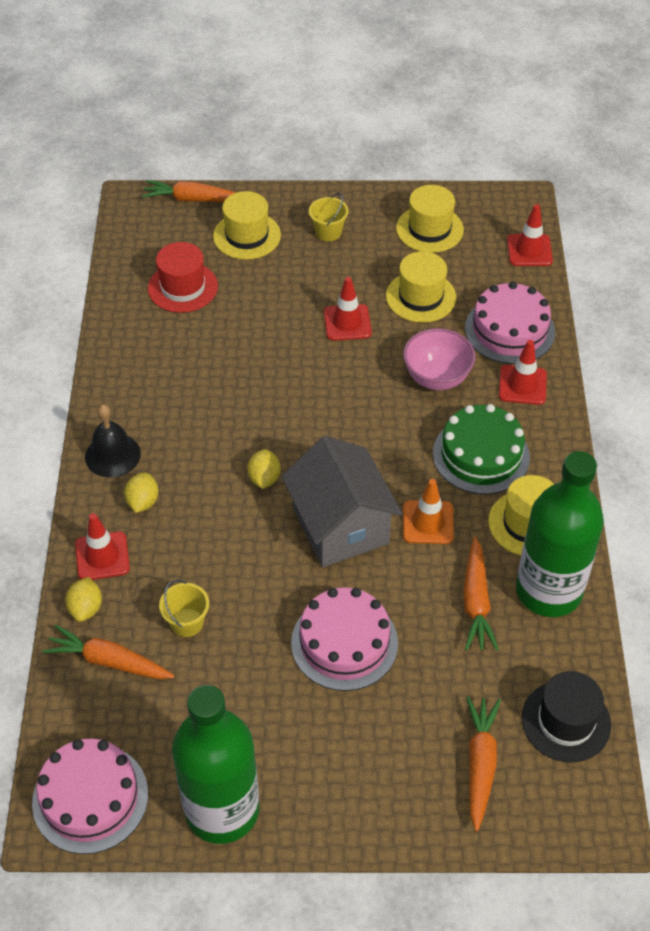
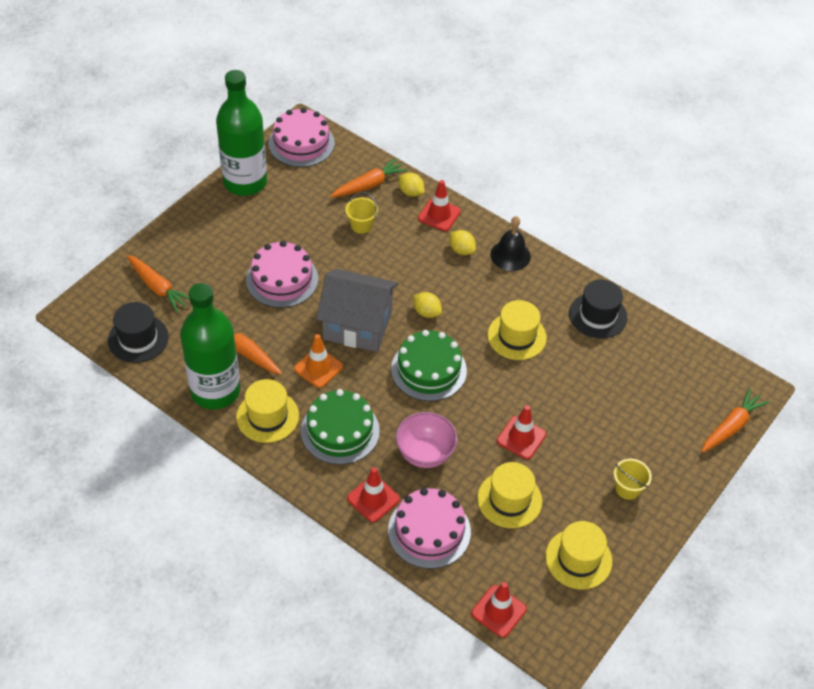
camera: 125 degrees right, 0 degrees up
red hat [148,242,218,313] -> none
yellow hat [213,191,281,260] -> yellow hat moved to [488,300,547,360]
none -> green cake [391,330,467,401]
none -> black hat [569,279,627,339]

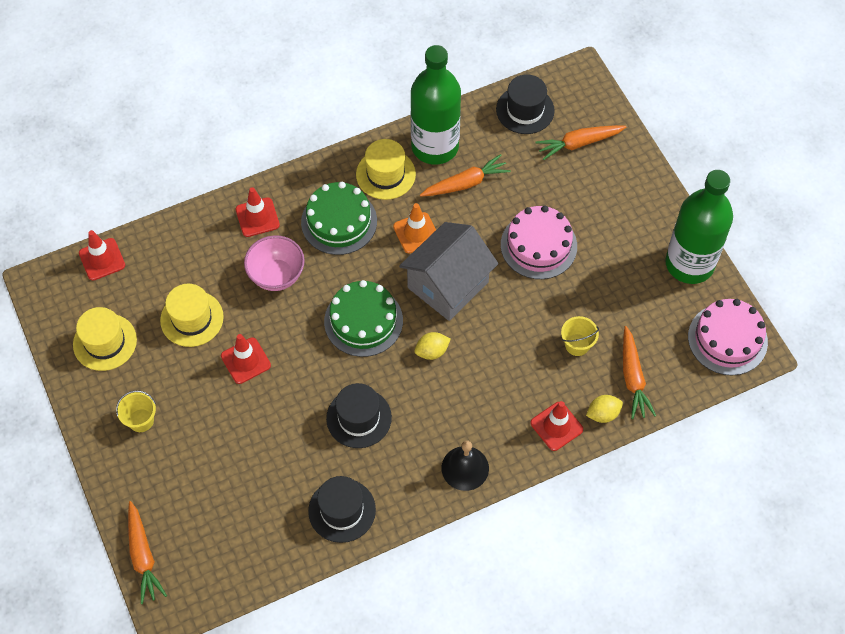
camera: 120 degrees right, 10 degrees up
pink cake [388,488,471,569] -> none
yellow lemon [450,230,476,255] -> none
yellow hat [488,300,547,360] -> black hat [326,383,392,448]

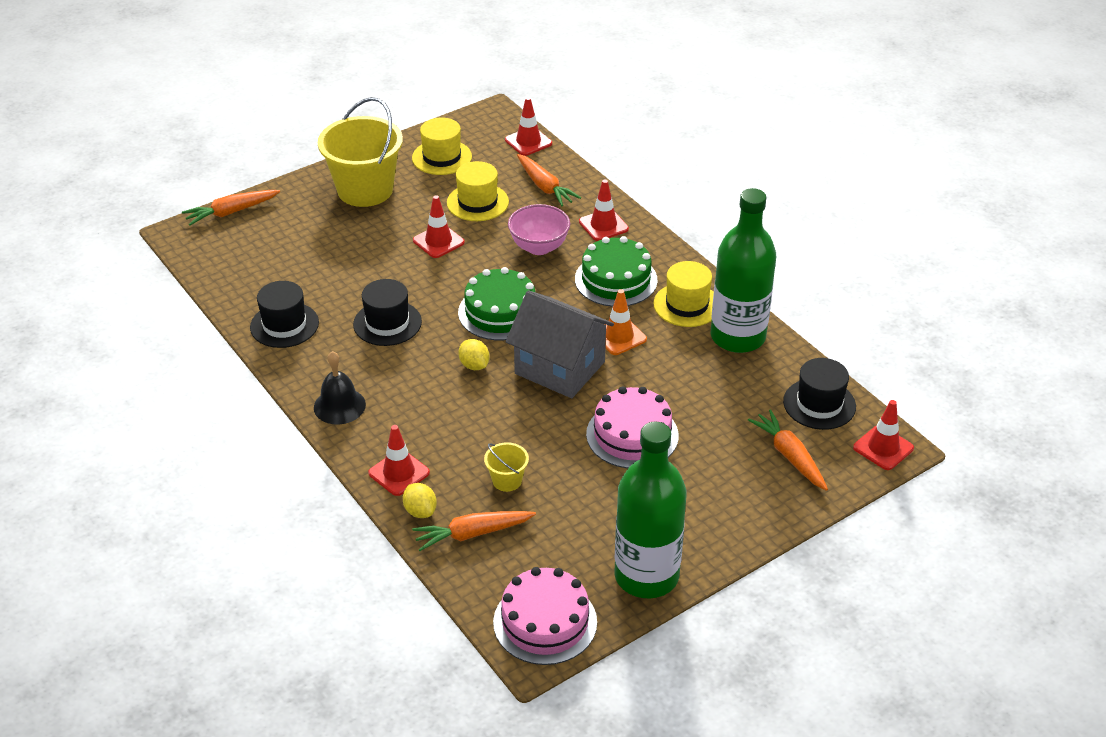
camera: 80 degrees right, 20 degrees down
yellow bucket [116,391,156,432] -> yellow bucket [318,97,403,207], size x2.31
orange carrot [420,154,511,197] -> orange carrot moved to [517,154,581,206]
none -> red traffic cone [853,400,914,470]

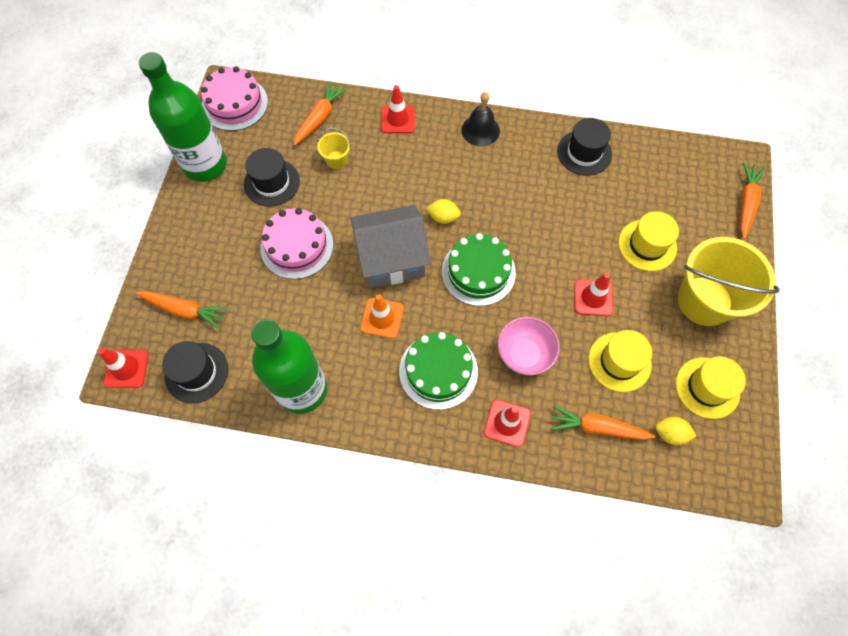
camera: 135 degrees right, 25 degrees up
black hat [353,279,422,346] -> black hat moved to [244,148,300,207]
yellow lemon [403,483,437,518] -> yellow lemon moved to [655,417,696,445]
red traffic cone [505,97,552,156] -> none
yellow hat [653,261,714,327] -> yellow hat moved to [619,211,679,271]

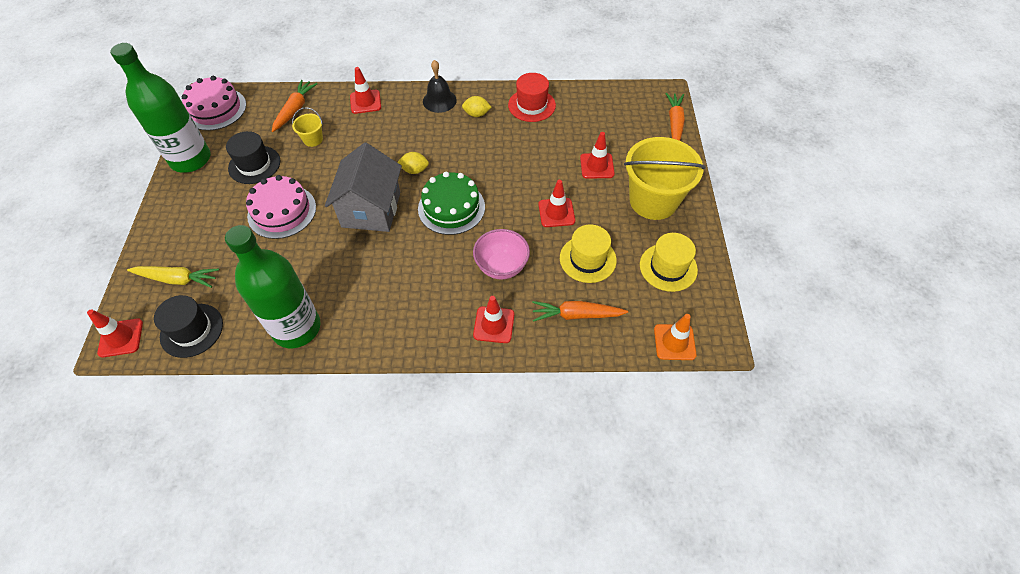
camera: 10 degrees left, 10 degrees down
orange carrot [136,291,228,329] -> yellow carrot [127,266,219,288]
grey house [350,205,430,288] -> grey house turned 60 degrees counterclockwise [325,142,402,232]
orange traffic cone [360,295,404,339] -> orange traffic cone moved to [654,314,697,360]
green cake [399,332,478,410] -> none
black hat [557,118,612,176] -> red hat [508,73,556,122]
yellow hat [619,211,679,271] -> red traffic cone [580,132,615,179]
yellow lemon [655,417,696,445] -> yellow lemon moved to [462,96,491,117]

